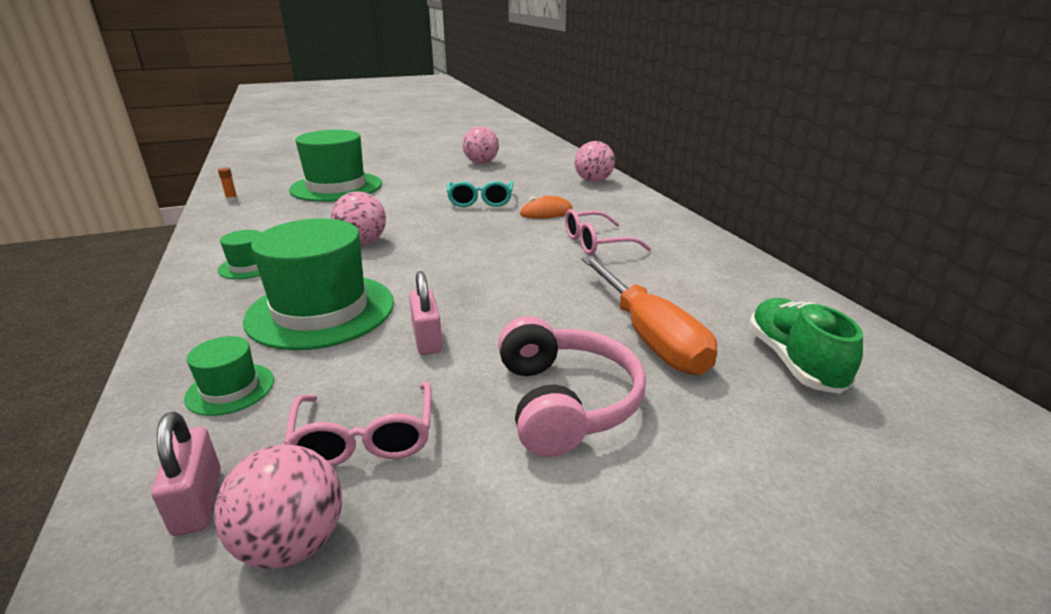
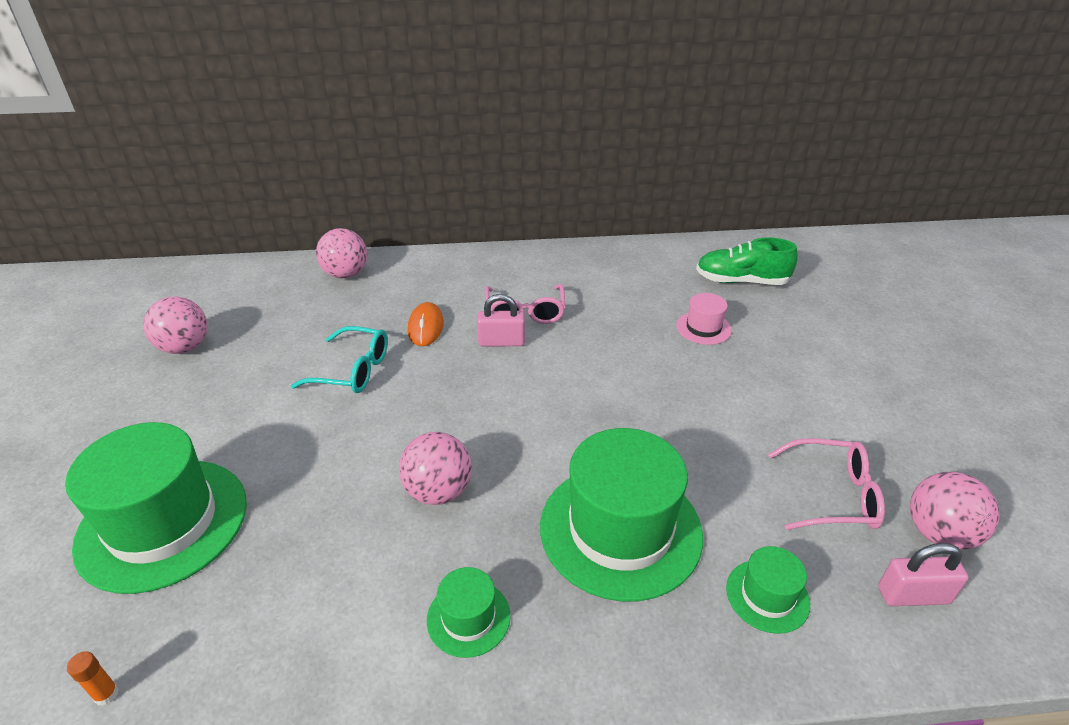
camera: 75 degrees left, 10 degrees up
pink padlock [409,271,443,355] -> pink padlock moved to [477,294,525,347]
pink headphones [498,316,646,457] -> none
orange screwdriver [582,256,717,375] -> pink hat [676,293,732,345]

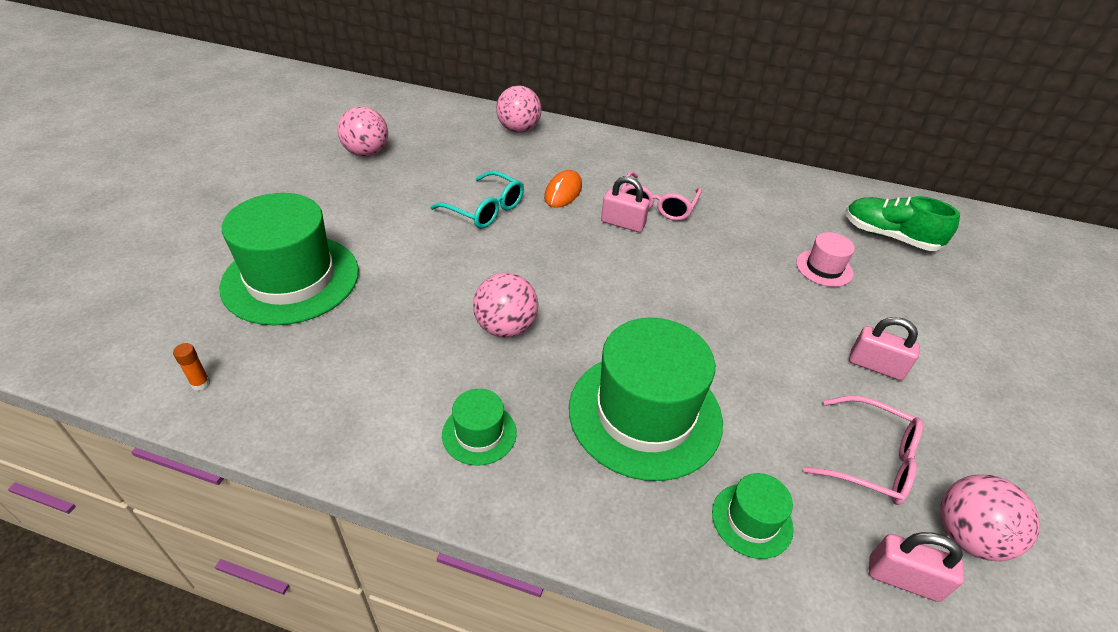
camera: 20 degrees right, 5 degrees up
none -> pink padlock [849,317,920,380]

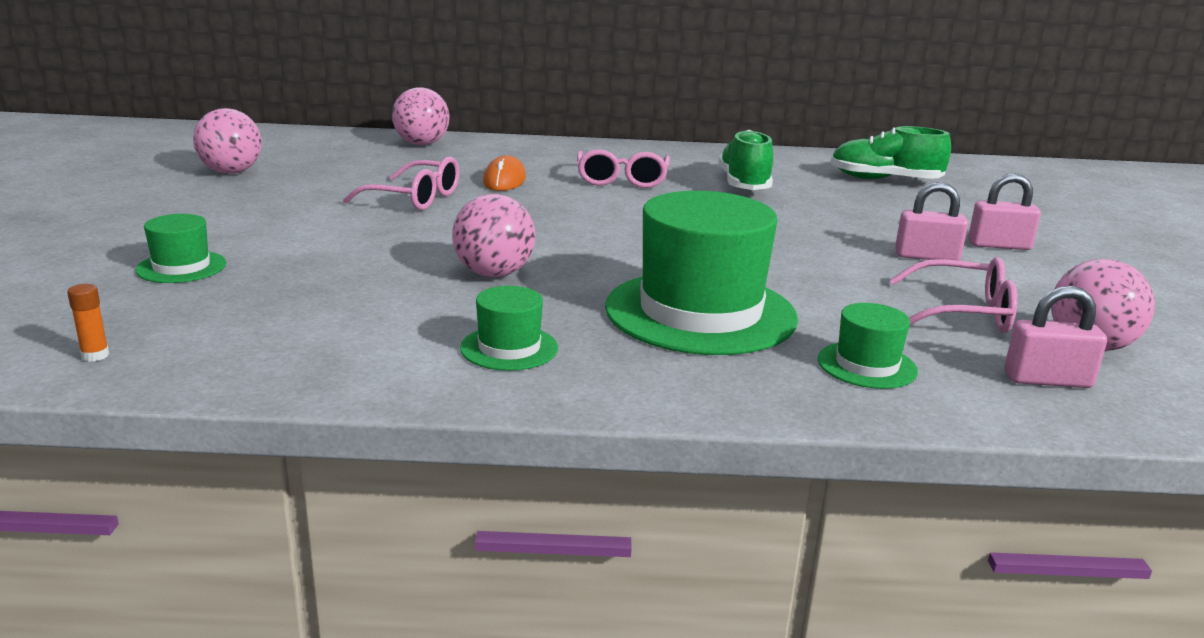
camera: 15 degrees left, 20 degrees down
green hat [220,193,359,326] -> green hat [135,214,226,283], size x0.46
turquoise glasses [430,171,524,229] -> pink glasses [343,157,460,210]
pink padlock [601,176,650,232] -> pink padlock moved to [968,173,1041,250]
pink hat [796,232,855,287] -> none
none -> green shoe [718,130,773,190]

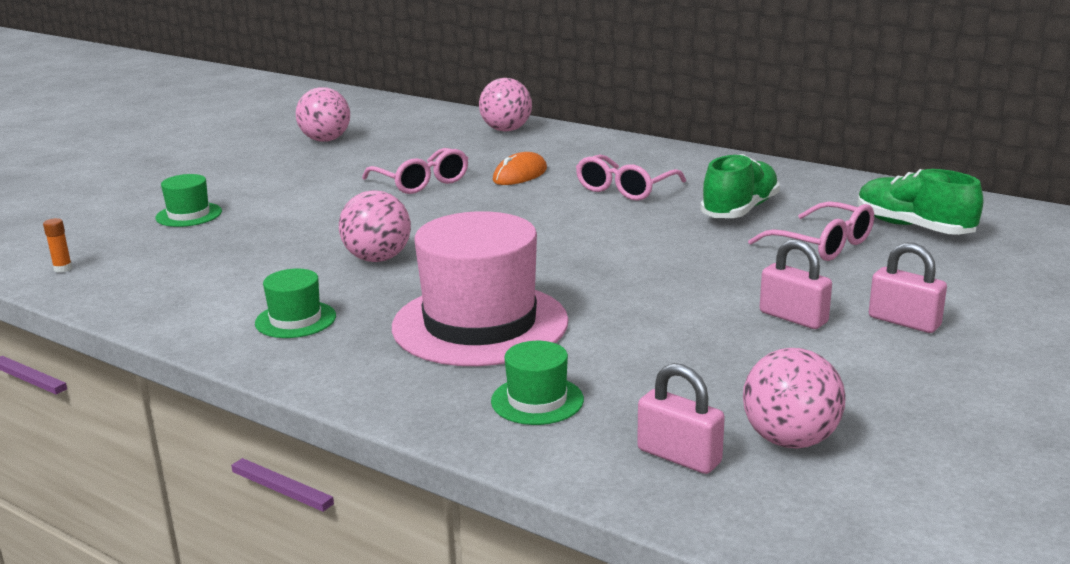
camera: 35 degrees right, 0 degrees up
green hat [605,191,798,355] -> pink hat [392,211,569,366]
pink glasses [889,257,1017,333] -> pink glasses moved to [748,201,874,261]

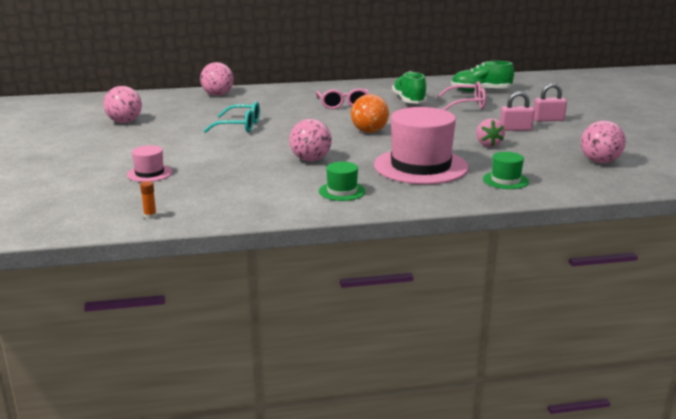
camera: 45 degrees left, 0 degrees up
green hat [155,174,222,227] -> pink hat [127,145,172,182]
pink glasses [362,148,468,194] -> turquoise glasses [204,101,260,133]
orange mouse [493,152,547,185] -> none
pink padlock [637,363,725,474] -> none
none -> orange ball [351,94,389,133]
none -> pink strawberry [476,118,505,147]

